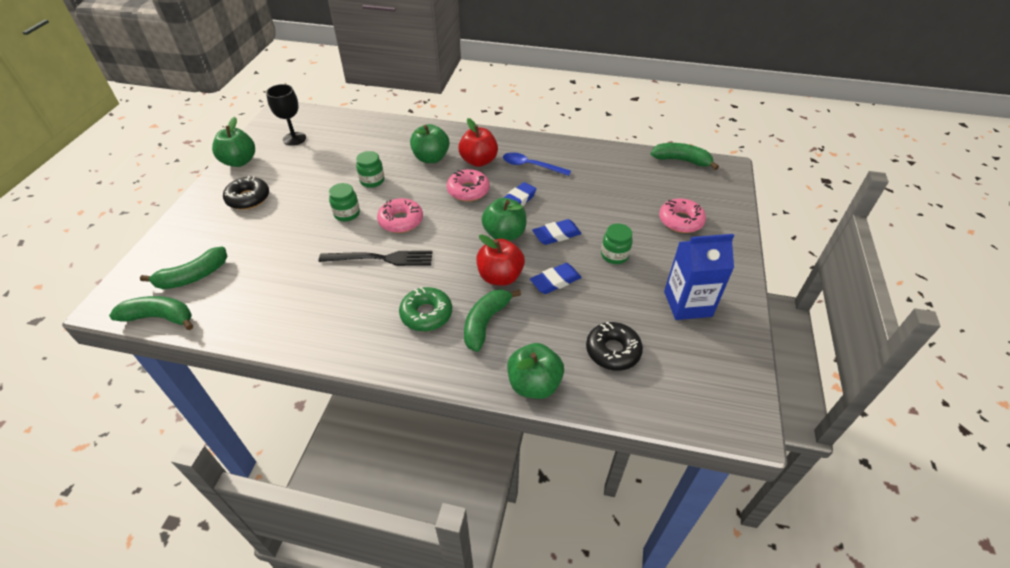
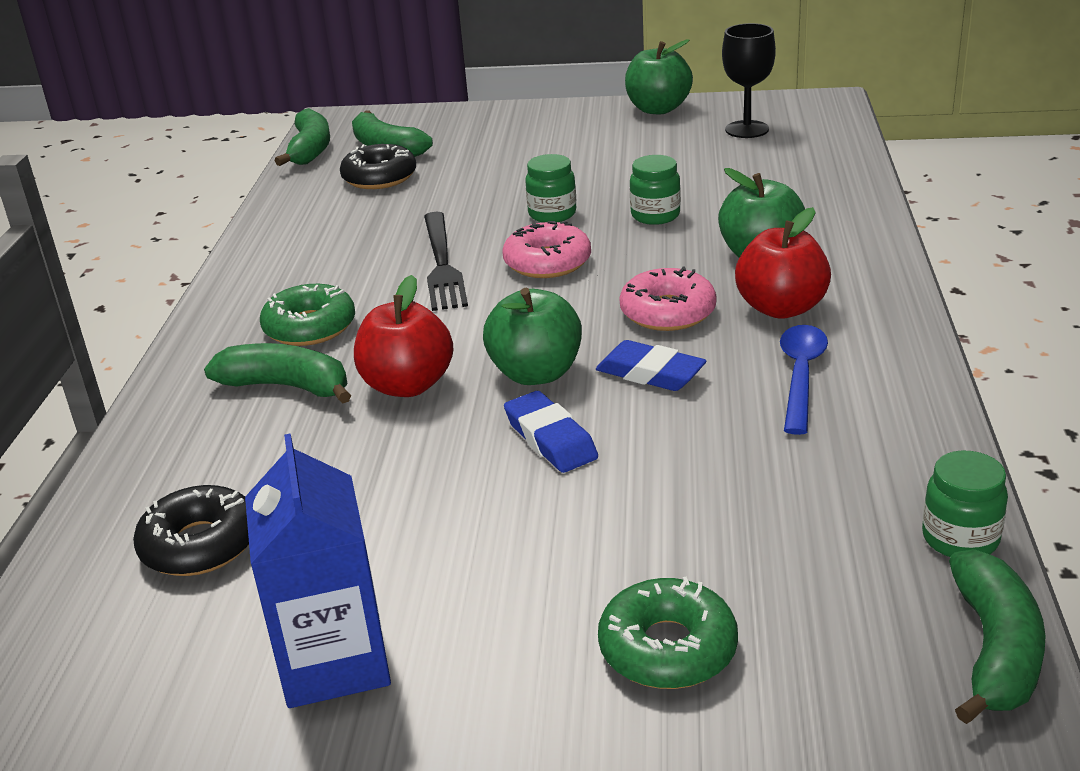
camera: 85 degrees right, 15 degrees down
black donut [223,176,269,210] -> black donut moved to [340,144,416,189]
green apple [507,343,564,399] -> none
blue eraser [530,263,582,294] -> none
green jar [601,224,633,264] -> green jar moved to [922,450,1008,557]
pink donut [659,198,706,233] -> green donut [598,577,738,689]

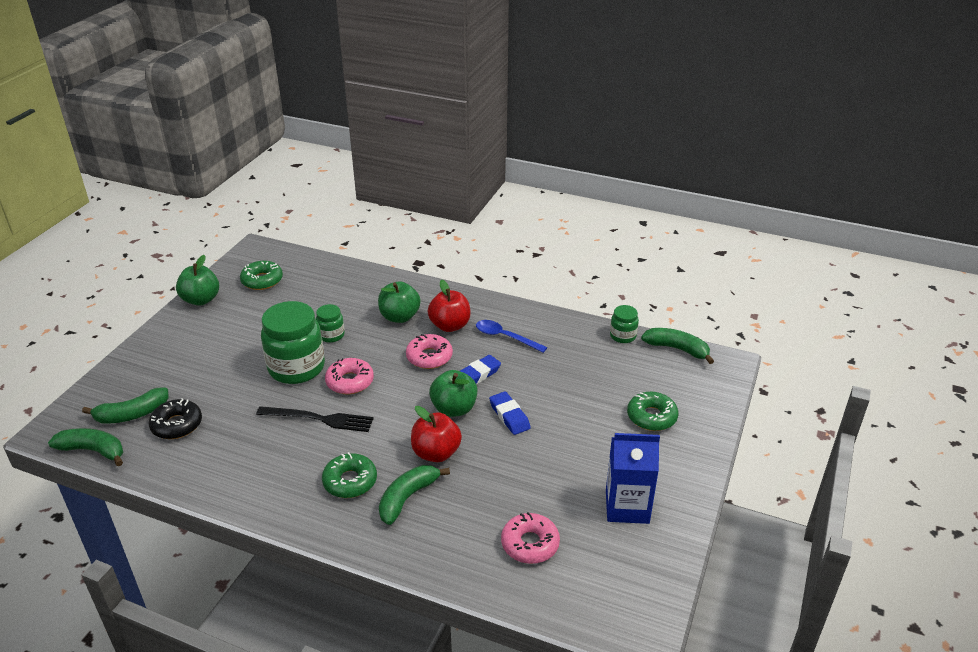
camera: 75 degrees left, 5 degrees up
black donut [133,485,249,576] -> pink donut [501,512,560,564]
blue eraser [504,391,598,473] -> blue eraser turned 75 degrees clockwise [489,391,531,435]
green jar [525,154,577,222] -> green jar [261,301,325,384], size x2.05
black goblet [722,23,776,138] -> green donut [240,261,283,290]

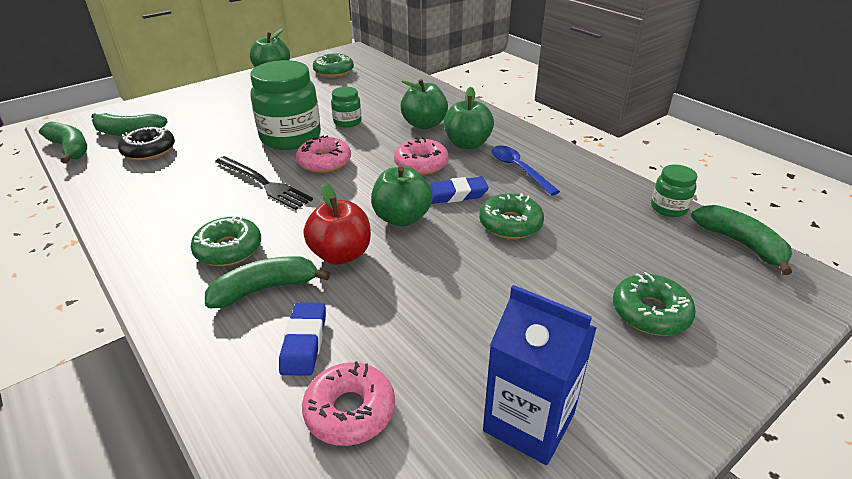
camera: 30 degrees right, 0 degrees up
red apple [427,279,471,332] -> green apple [444,87,494,149]
blue eraser [489,391,531,435] -> blue eraser moved to [279,302,326,376]
none -> green donut [479,193,544,239]

